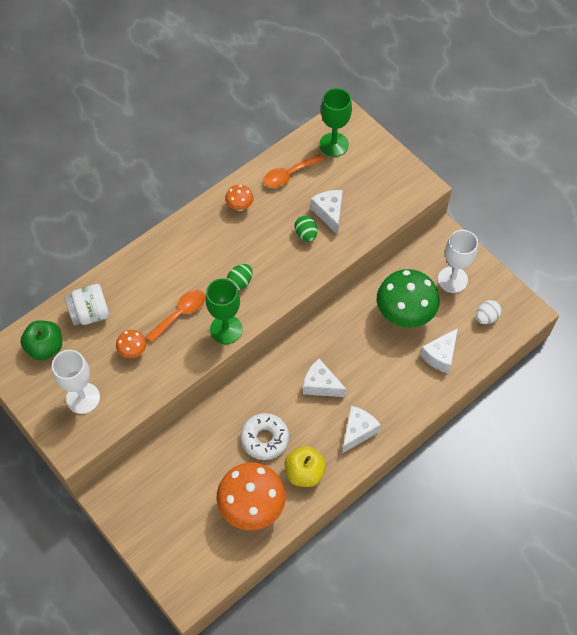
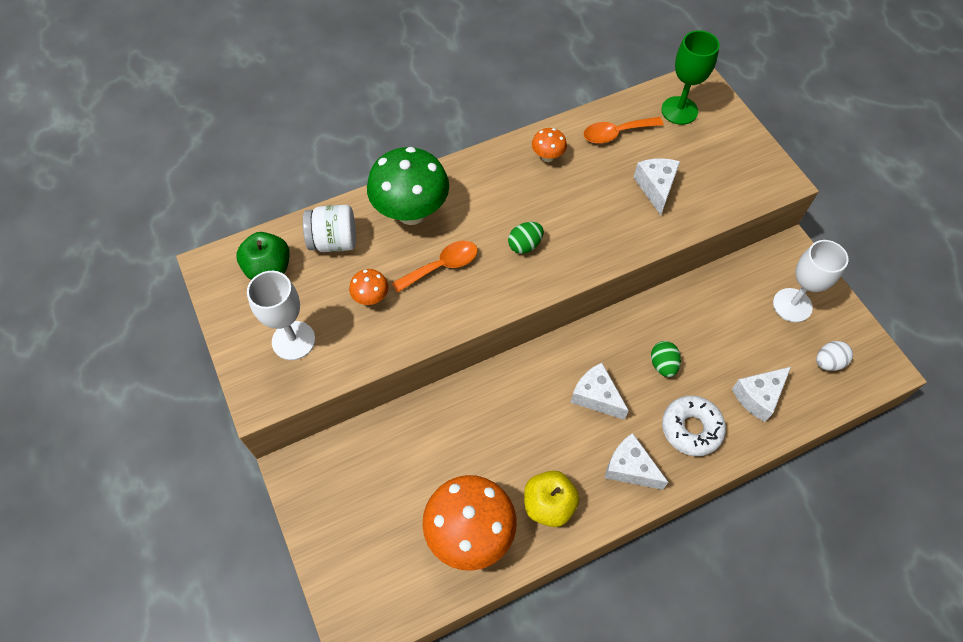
camera: 15 degrees right, 0 degrees up
green goblet [205,278,243,344] -> none
white donut [241,413,289,460] -> white donut moved to [662,396,726,456]
green egg [294,216,317,242] -> green egg moved to [651,341,681,377]
white cheese [342,406,381,453] -> white cheese turned 105 degrees counterclockwise [605,433,668,490]
green mushroom [377,269,439,328] -> green mushroom moved to [367,147,449,225]

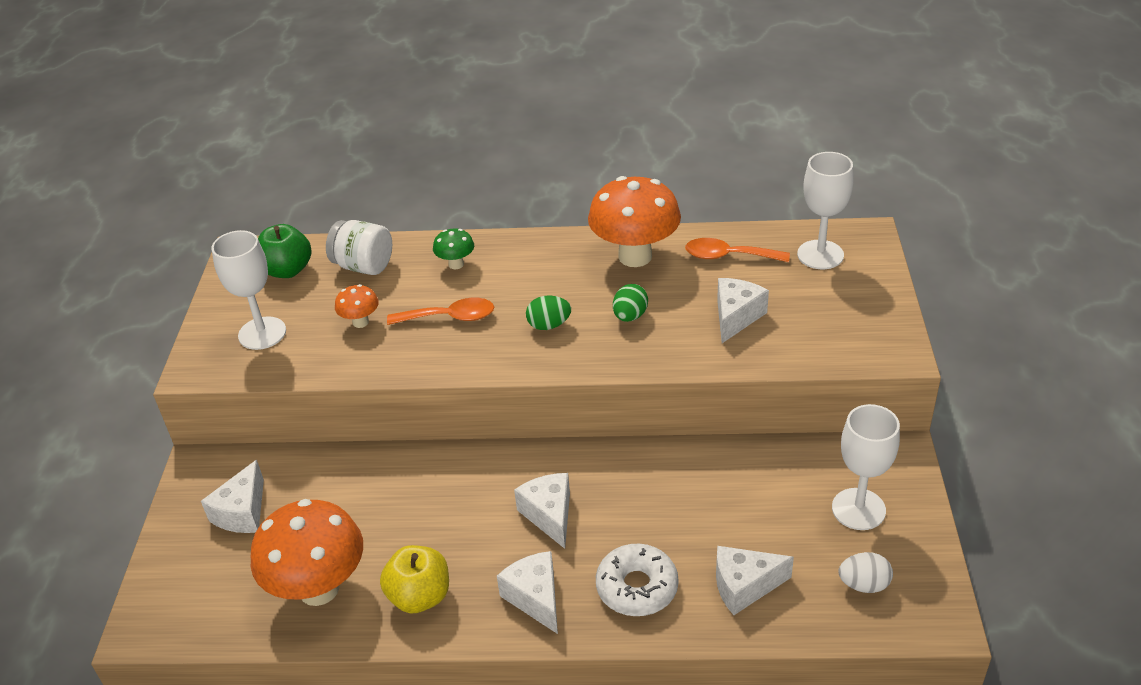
camera: 30 degrees right, 20 degrees down
green mushroom [367,147,449,225] -> green mushroom [433,229,474,269], size x0.46
orange mushroom [532,128,567,162] -> orange mushroom [588,176,681,267], size x2.18
green egg [651,341,681,377] -> green egg moved to [613,284,648,322]
green goblet [661,30,720,125] -> white goblet [797,152,854,269]
none -> white cheese [201,460,264,533]

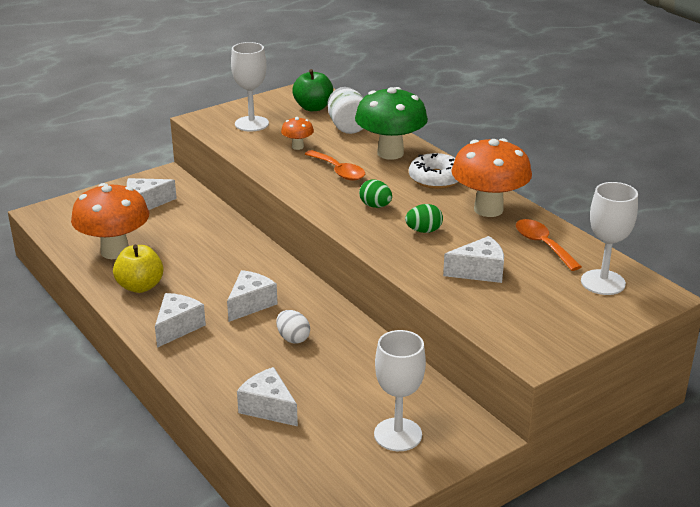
camera: 50 degrees right, 10 degrees down
green mushroom [433,229,474,269] -> green mushroom [355,87,428,160], size x2.18
white donut [596,544,678,616] -> white donut moved to [409,153,458,189]
white egg [839,552,893,593] -> white egg moved to [276,310,310,344]

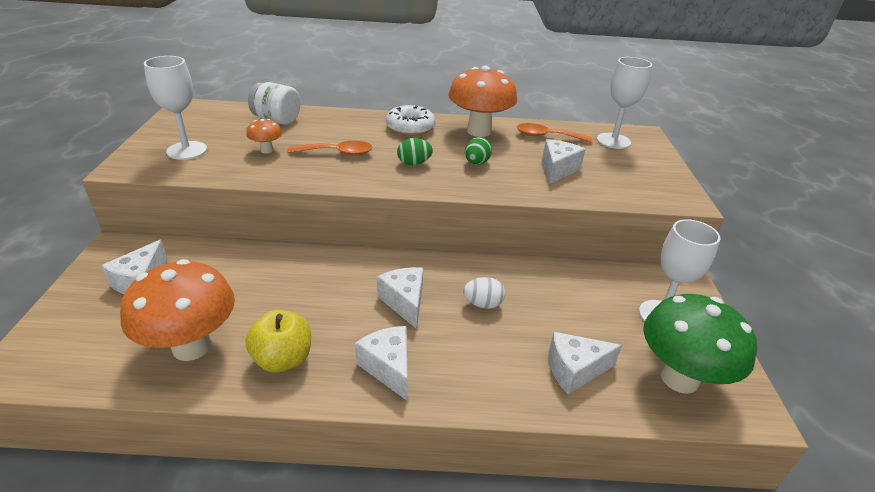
camera: 55 degrees left, 5 degrees up
green apple [292,69,333,111] -> none
green mushroom [355,87,428,160] -> green mushroom moved to [643,294,757,393]

